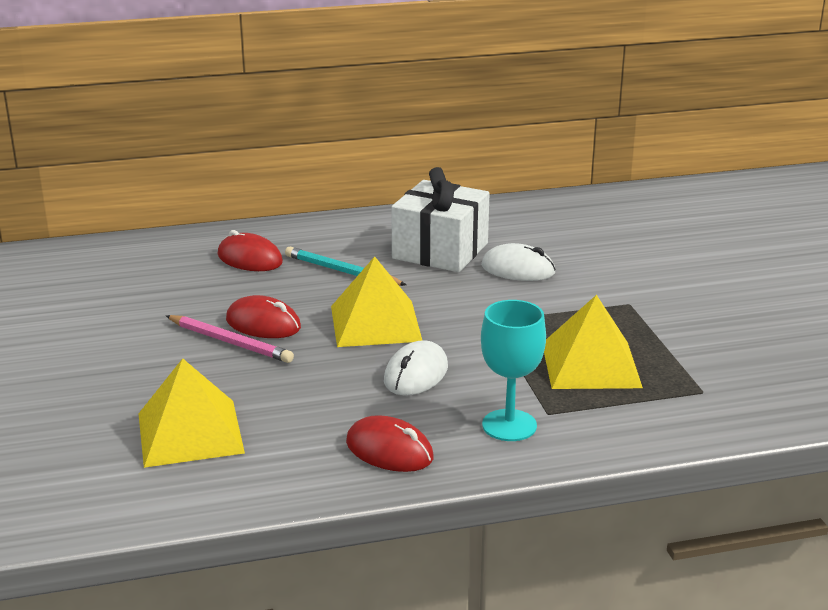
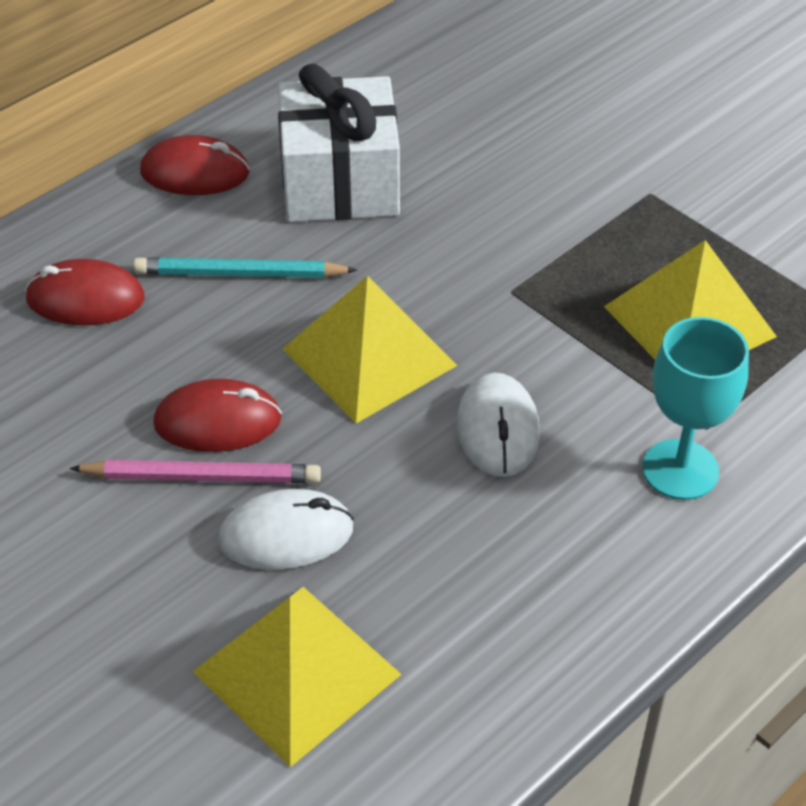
camera: 30 degrees left, 20 degrees up
red mouse [346,415,433,472] -> red mouse moved to [140,135,250,195]
white mouse [481,243,556,281] -> white mouse moved to [218,489,354,570]

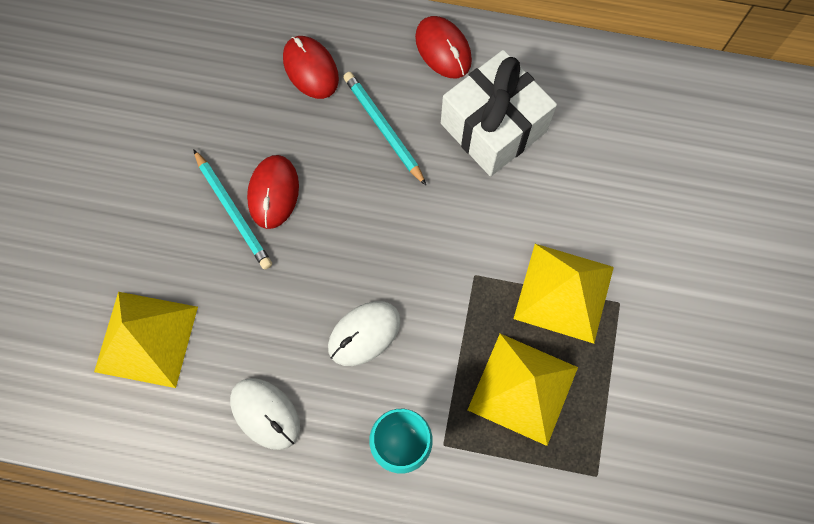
camera: 55 degrees right, 25 degrees up
pink pencil [70,460,321,483] -> turquoise pencil [193,149,272,270]
red mouse [153,379,282,452] -> red mouse turned 45 degrees clockwise [247,155,299,229]
white mouse [218,489,354,570] -> white mouse moved to [230,378,300,450]
yellow pyramid [282,276,457,423] -> yellow pyramid moved to [513,244,614,344]

